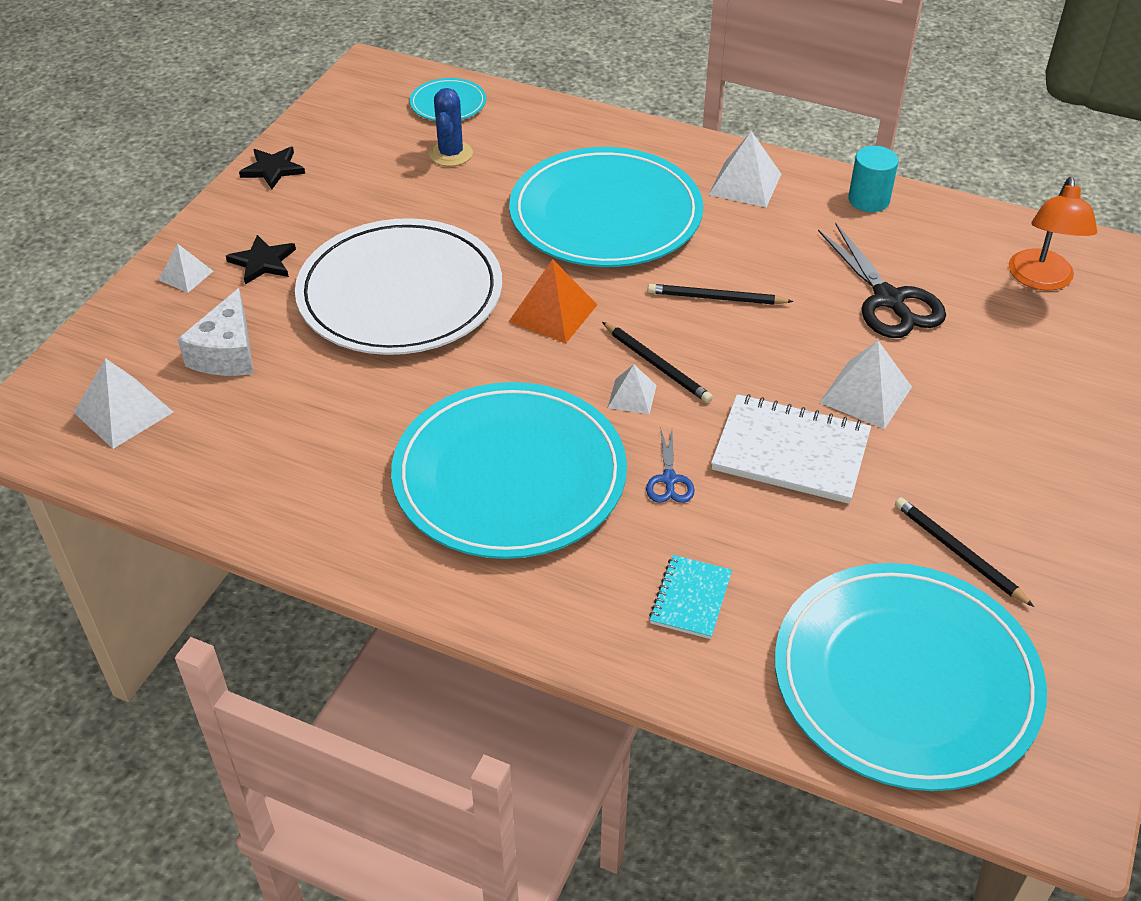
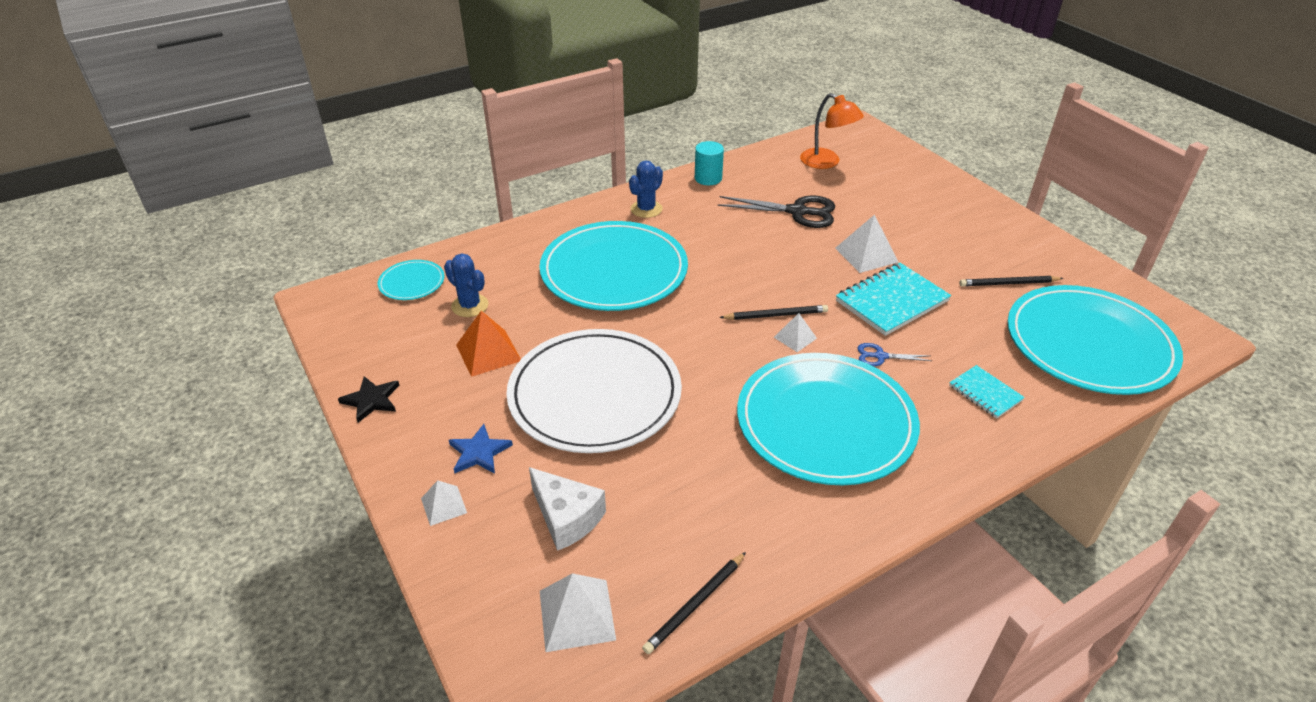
camera: 55 degrees left, 5 degrees down
black star [226,235,296,285] -> blue star [449,424,513,474]
orange pyramid [508,259,597,343] -> orange pyramid moved to [456,311,521,377]
blue scissors [646,430,695,503] -> blue scissors turned 150 degrees clockwise [857,343,932,367]
black pencil [648,284,794,305] -> black pencil moved to [642,552,746,654]
white pyramid [708,131,781,207] -> blue cactus [629,160,663,218]
white notebook [711,394,871,504] -> turquoise notebook [836,263,951,336]

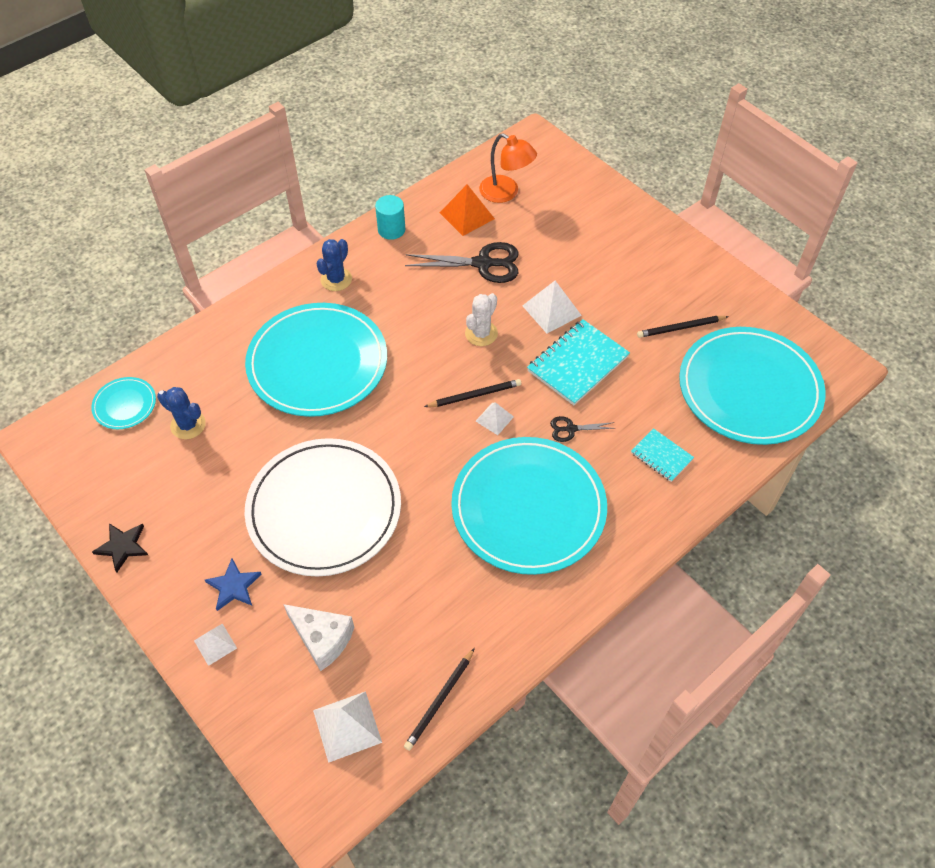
camera: 10 degrees left, 15 degrees up
orange pyramid [456,311,521,377] -> orange pyramid moved to [440,184,495,236]
blue scissors [857,343,932,367] -> black scissors [550,416,615,442]
none -> white cactus [465,293,498,346]

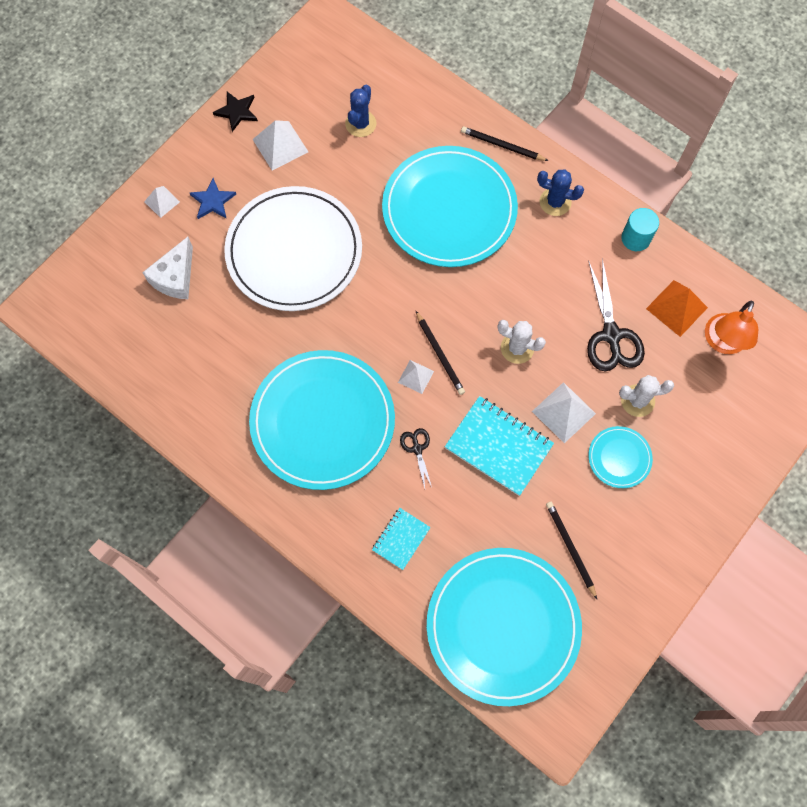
camera: 80 degrees right, 15 degrees up
turquoise plate [91,377,156,429] -> turquoise plate moved to [588,426,653,488]
white pyramid [313,691,382,763] -> white pyramid moved to [252,120,308,171]
black pencil [404,648,475,751] -> black pencil moved to [461,127,548,161]
none -> white cactus [619,375,674,417]

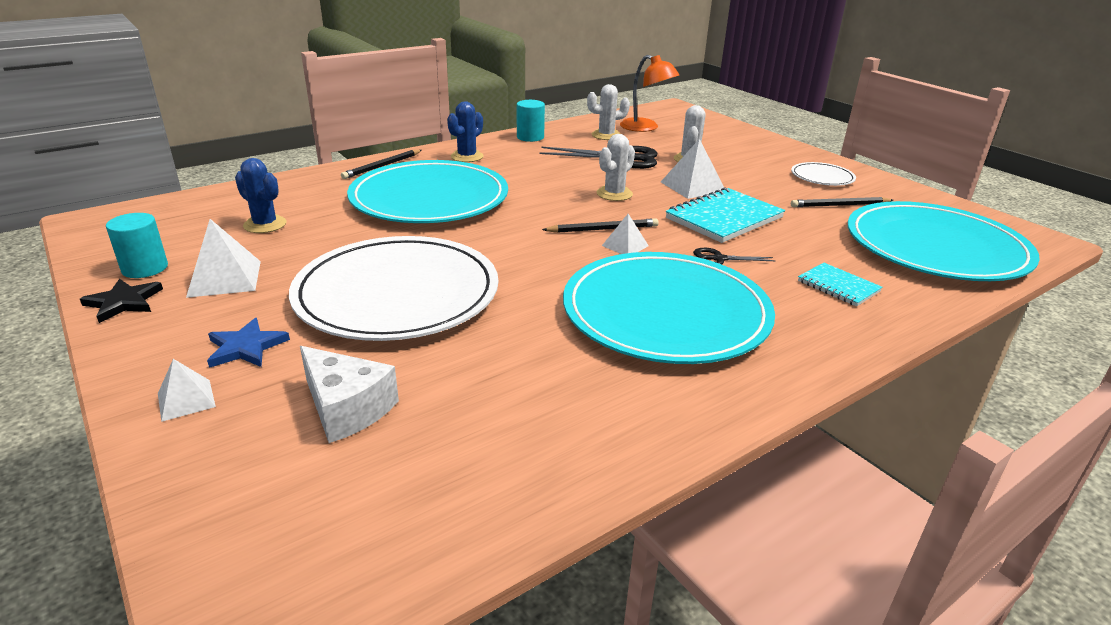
camera: 75 degrees left, 40 degrees down
turquoise plate [588,426,653,488] -> none
orange pyramid [646,280,708,337] -> white cactus [587,84,630,140]
none -> turquoise cylinder [106,213,168,278]
none -> white plate [791,162,856,186]

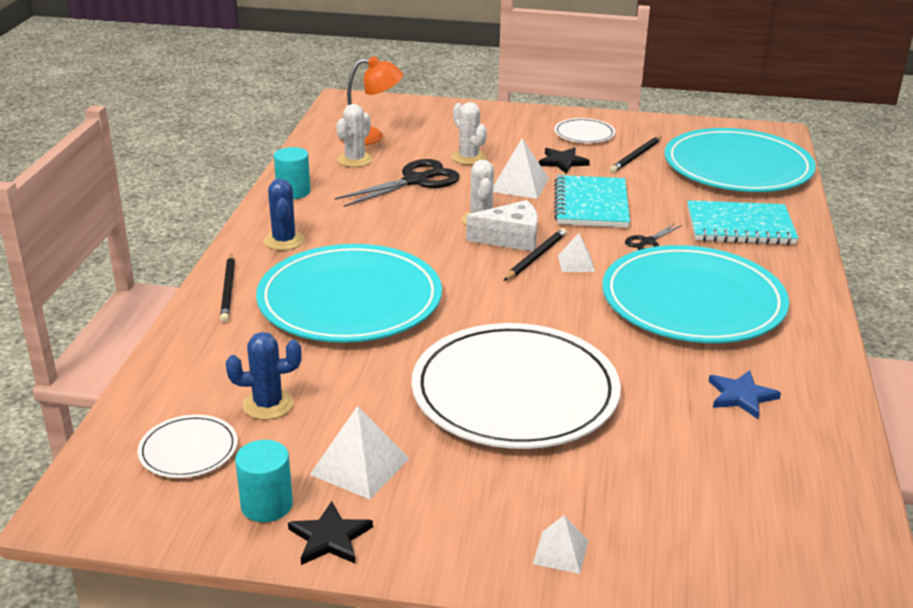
camera: 45 degrees left, 0 degrees up
blue star [207,318,290,368] -> blue star moved to [708,370,781,419]
white cheese [300,346,399,443] -> white cheese moved to [466,200,538,251]
turquoise notebook [798,263,883,307] -> turquoise notebook [687,200,799,245], size x1.79
none -> white plate [137,415,238,478]
none -> black star [539,148,590,174]

